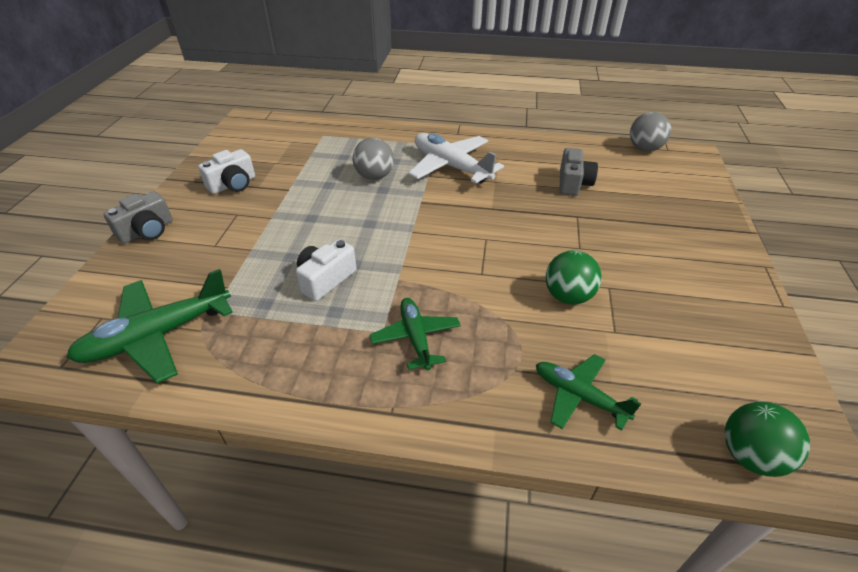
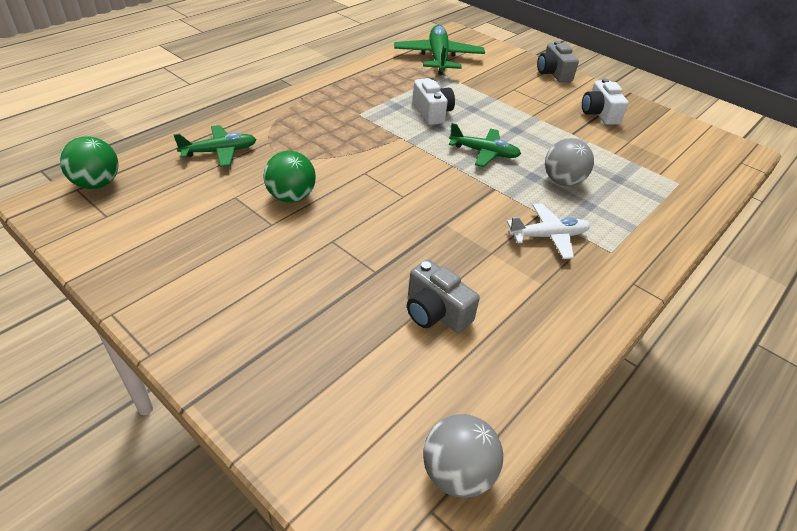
camera: 120 degrees right, 0 degrees up
green plane [370,298,461,370] -> green plane moved to [449,123,521,167]
white plane [408,133,504,183] -> white plane [507,203,590,259], size x0.62

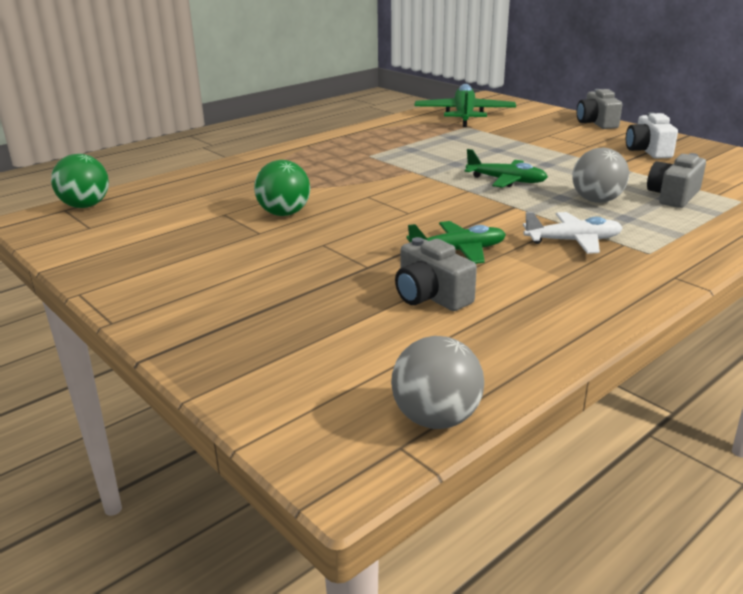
camera: 10 degrees right, 15 degrees down
green plane [173,125,257,167] -> green plane moved to [406,221,506,264]
white camera [412,78,455,125] -> none
none -> grey camera [647,153,706,208]

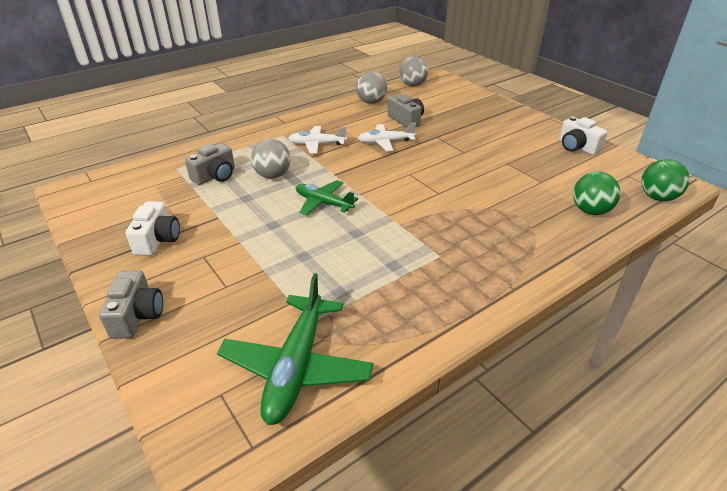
camera: 175 degrees left, 10 degrees up
green ball [254,160,310,216] -> green ball moved to [573,172,621,215]
green plane [406,221,506,264] -> white plane [358,122,416,151]
none -> grey ball [356,72,387,104]
none -> white camera [559,116,608,155]

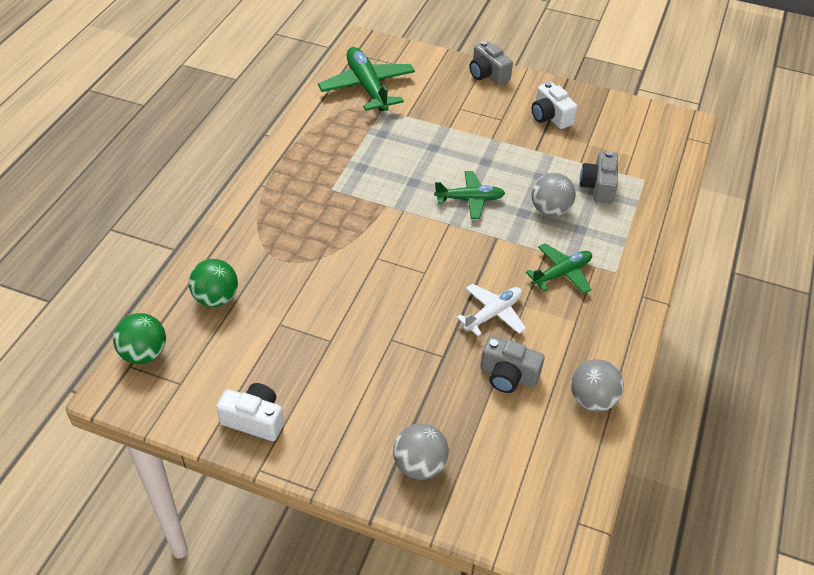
camera: 145 degrees right, 10 degrees up
white plane [288,126,347,154] -> green plane [526,243,592,294]
grey ball [399,56,428,86] -> grey ball moved to [393,423,449,480]

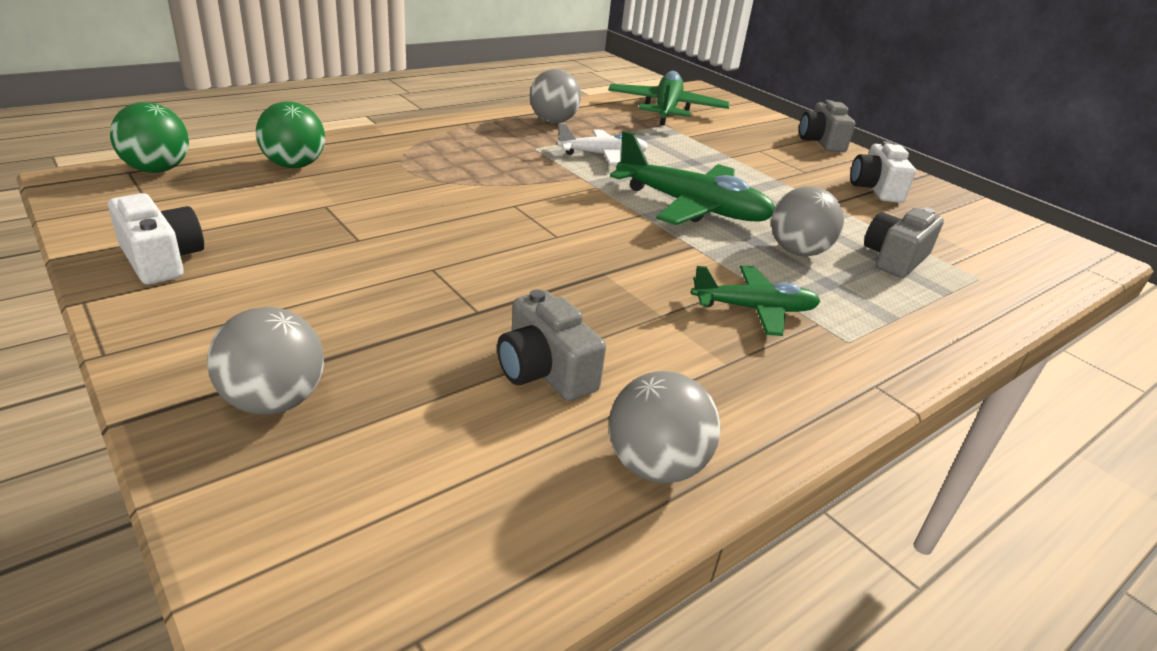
camera: 30 degrees right, 15 degrees down
green plane [434,171,505,219] -> green plane [610,131,775,225], size x1.62
white plane [456,284,526,336] -> white plane moved to [557,123,648,165]
none -> grey ball [530,69,581,123]

